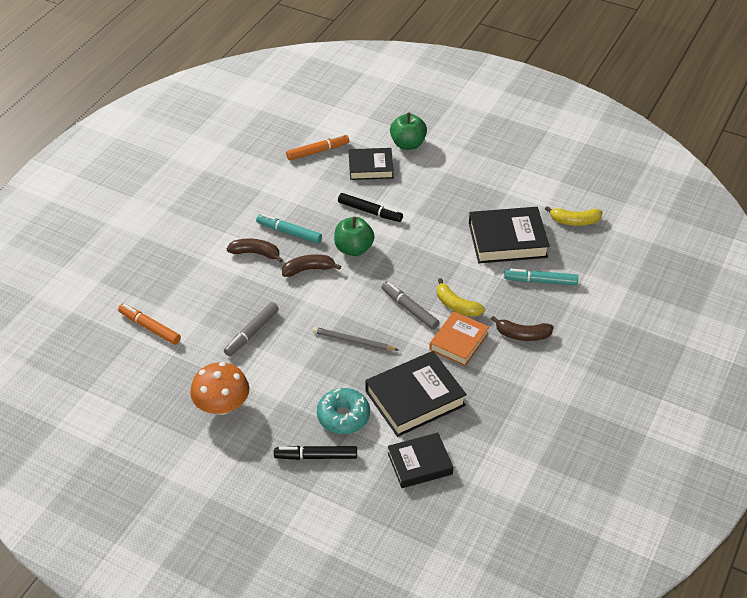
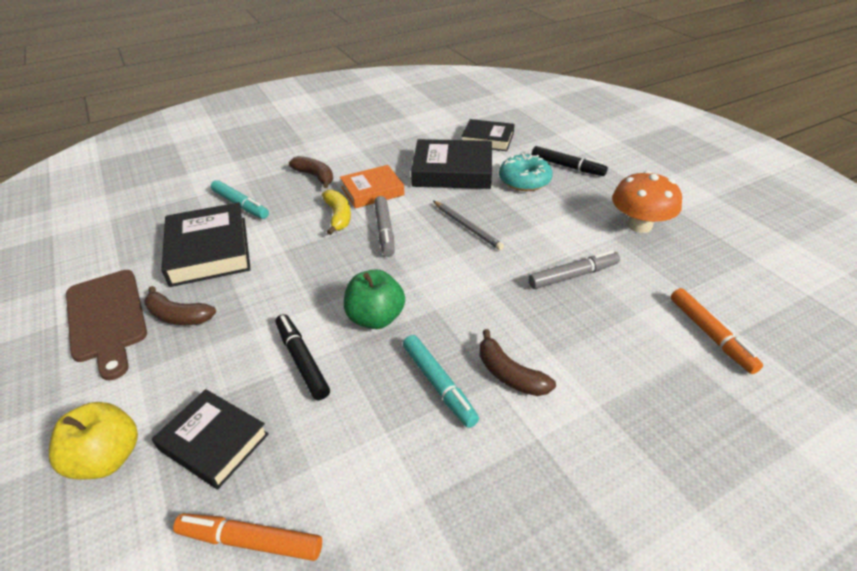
camera: 145 degrees left, 5 degrees down
brown banana [282,254,341,277] -> brown banana moved to [144,286,216,325]
green apple [390,112,427,150] -> yellow apple [49,402,138,479]
black book [469,207,550,263] -> black book turned 45 degrees clockwise [161,202,251,287]
yellow banana [545,206,602,226] -> none
none -> brown cutting board [66,270,147,380]

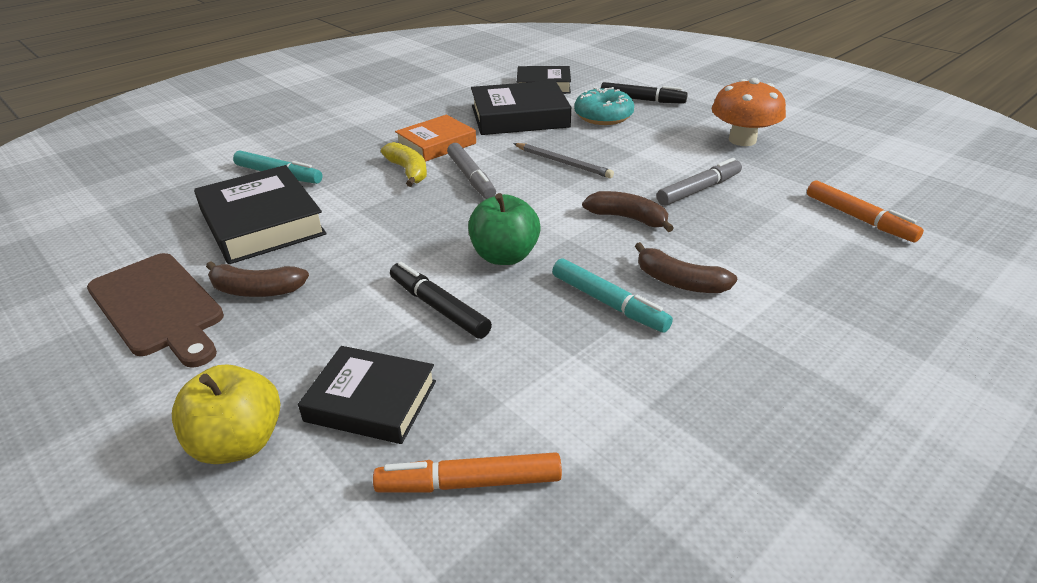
camera: 15 degrees left, 5 degrees down
brown banana [289,156,333,188] -> brown banana moved to [582,191,674,232]

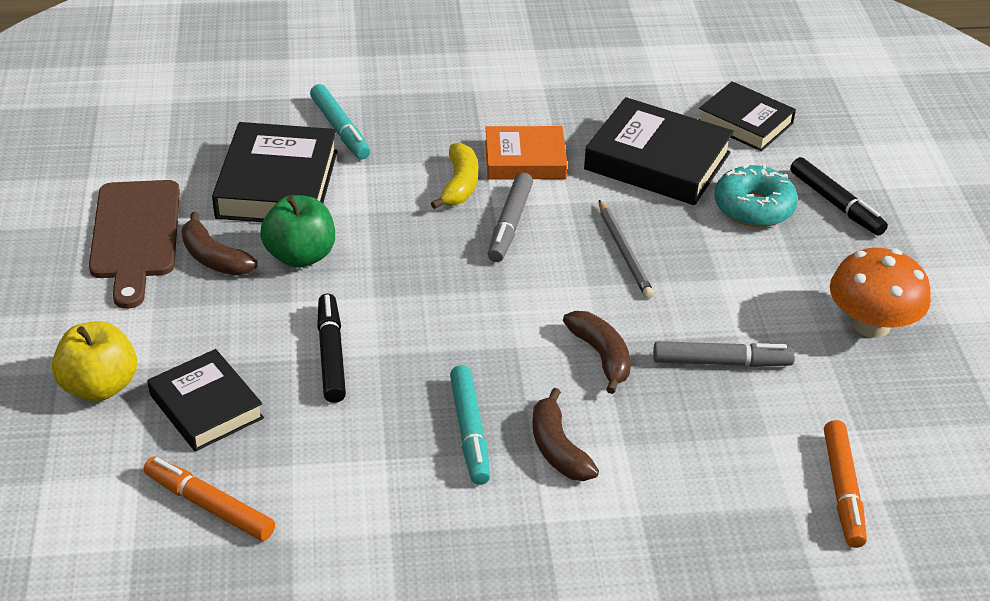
camera: 35 degrees right, 5 degrees up
green apple [468,193,541,265] -> green apple moved to [260,195,335,268]

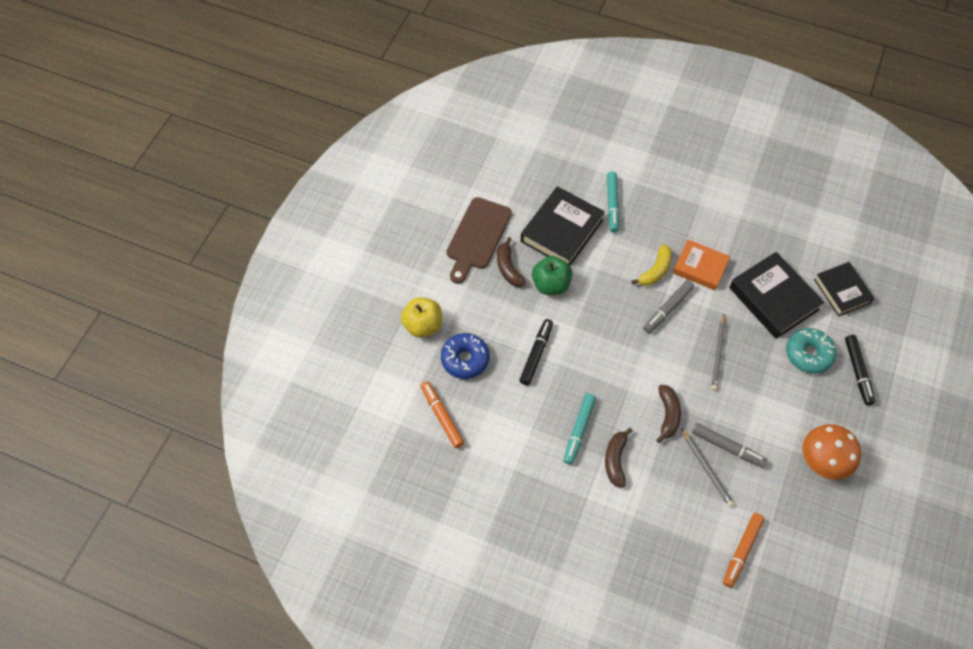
camera: 30 degrees right, 20 degrees up
black book [148,349,264,452] -> blue donut [441,333,490,379]
none -> grey pencil [682,429,734,507]

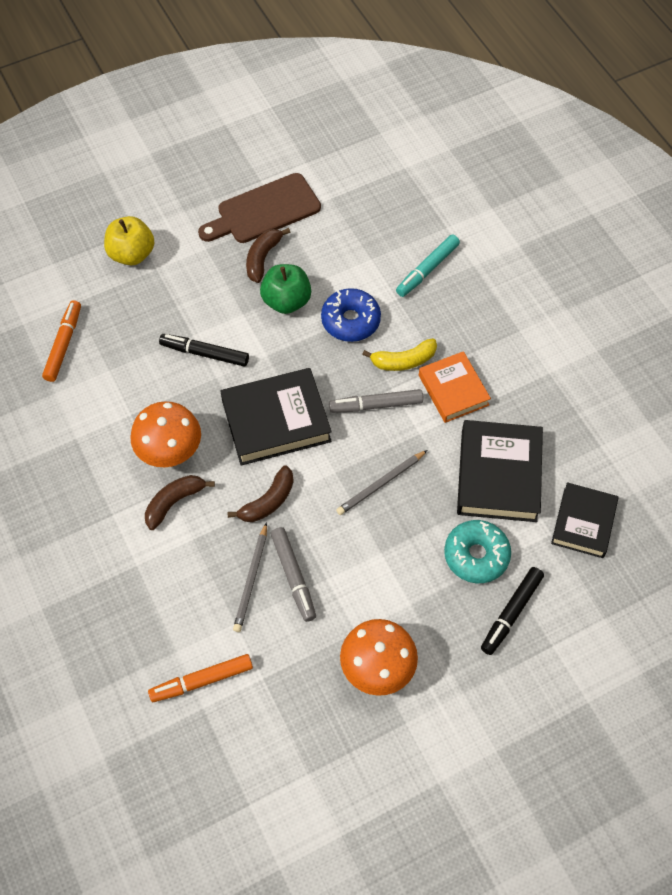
camera: 40 degrees right, 0 degrees up
blue donut [441,333,490,379] -> blue donut moved to [321,288,381,342]
black marker [519,319,553,385] -> black marker turned 135 degrees counterclockwise [159,334,249,366]
black book [521,186,605,266] -> black book moved to [220,368,332,466]
turquoise marker [564,393,596,465] -> orange mushroom [130,401,201,467]

